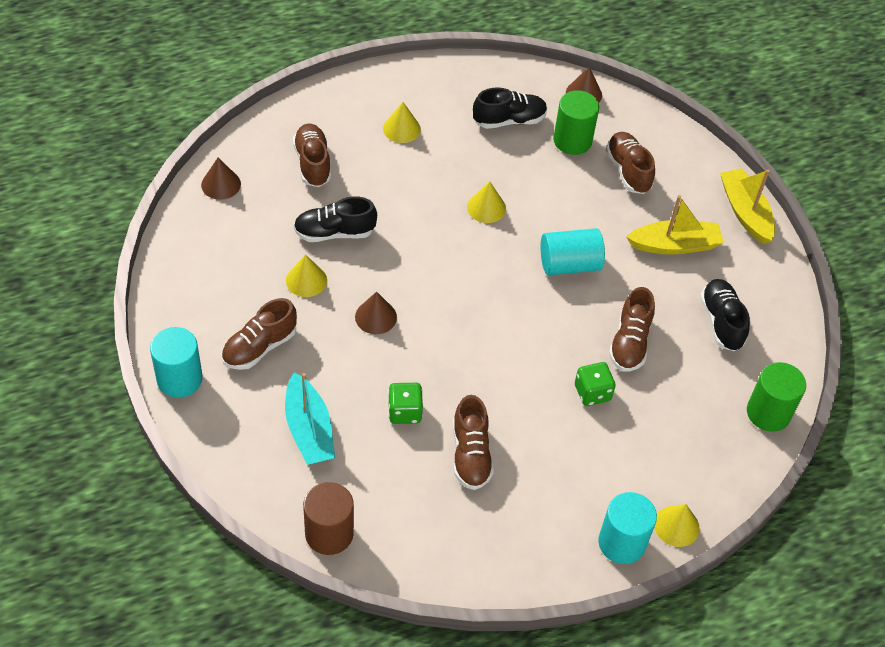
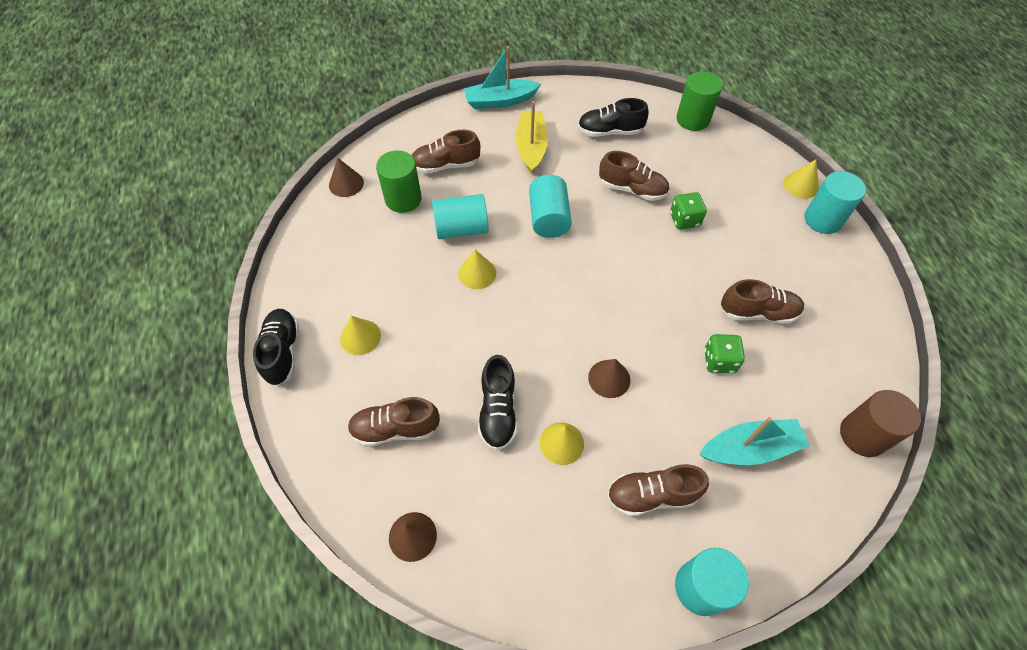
camera: 80 degrees left, 5 degrees up
brown shoe [221,298,297,370] -> brown shoe turned 120 degrees clockwise [607,464,709,517]
black shoe [473,87,547,129] -> black shoe moved to [253,309,299,385]
yellow boat [720,168,775,244] -> turquoise boat [464,46,541,109]
none -> turquoise cylinder [432,194,489,239]

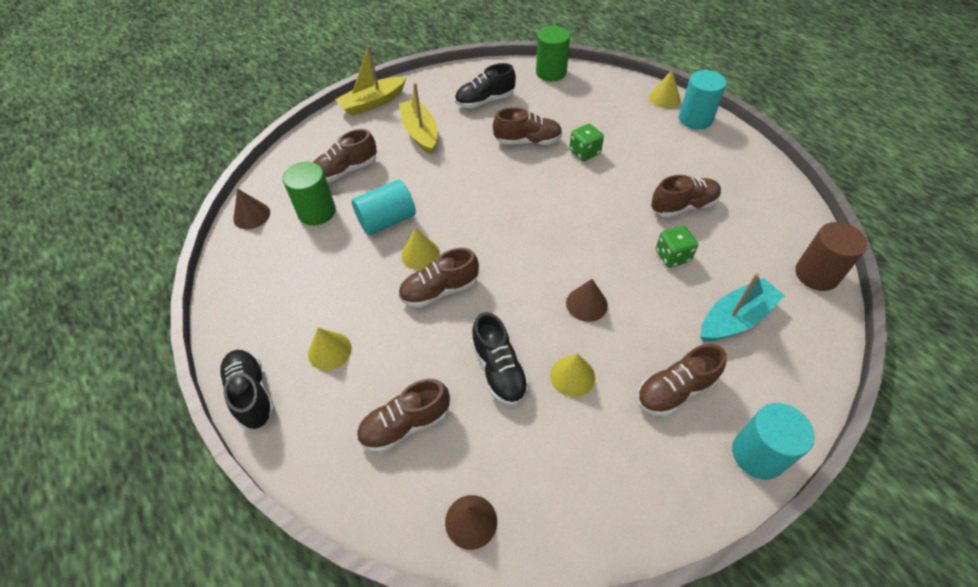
camera: 20 degrees left, 5 degrees down
turquoise boat [464,46,541,109] -> yellow boat [335,45,406,116]
turquoise cylinder [529,175,572,238] -> none
none -> brown shoe [398,248,479,308]

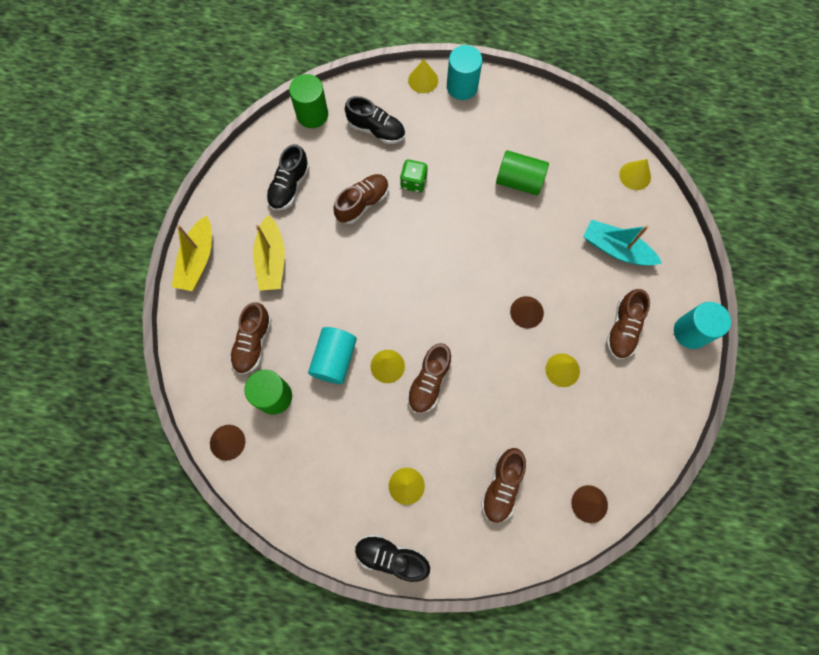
camera: 45 degrees left, 20 degrees up
yellow boat [399,83,437,155] -> yellow boat turned 120 degrees counterclockwise [253,215,285,291]
black shoe [471,312,529,405] -> black shoe moved to [345,96,405,144]
brown shoe [651,175,721,218] -> green cylinder [496,150,549,195]
green dice [656,226,698,268] -> none
turquoise boat [700,273,785,341] -> turquoise boat turned 75 degrees counterclockwise [583,220,662,265]
brown cylinder [795,222,867,291] -> yellow cone [619,159,651,190]

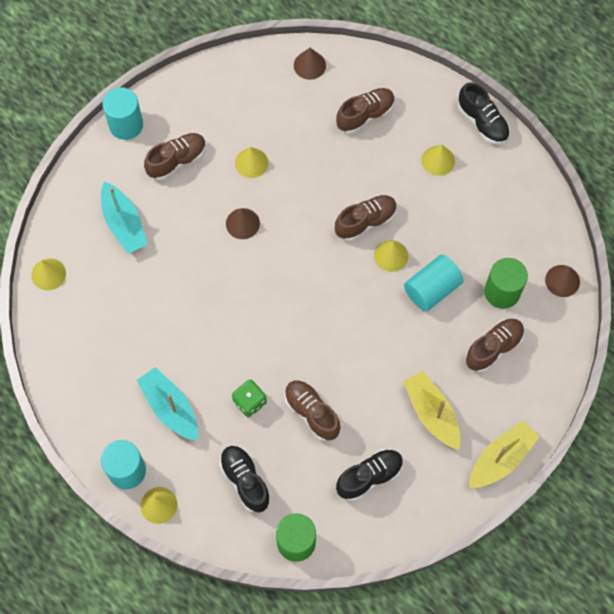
camera: 145 degrees left, 5 degrees down
yellow boat [253,215,285,291] -> yellow boat turned 60 degrees counterclockwise [403,371,460,450]
brown shoe [333,174,389,224] -> brown shoe turned 60 degrees clockwise [284,380,340,441]
green cylinder [496,150,549,195] -> none
none -> turquoise boat [137,367,198,441]

